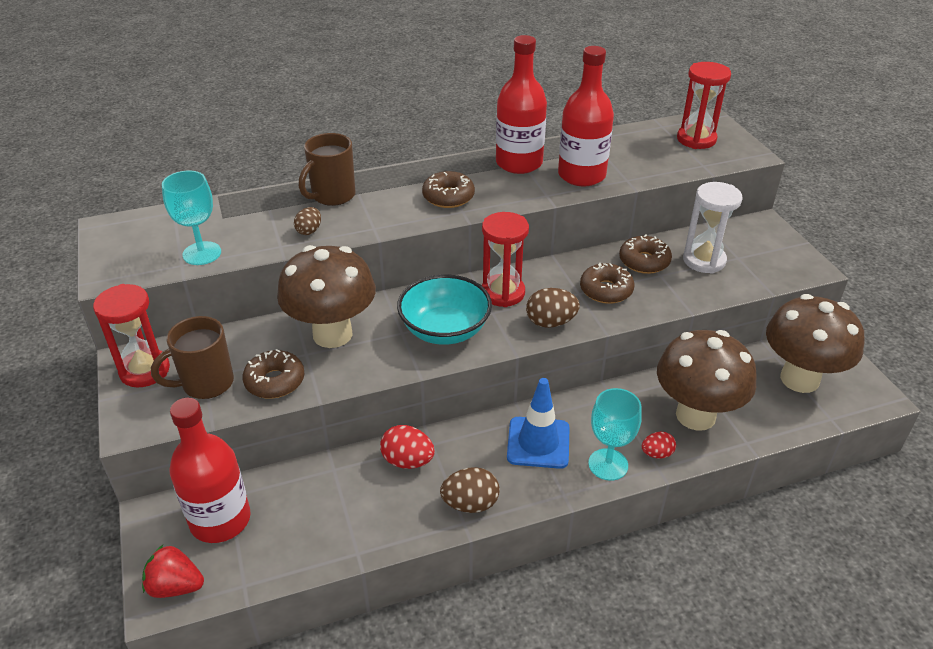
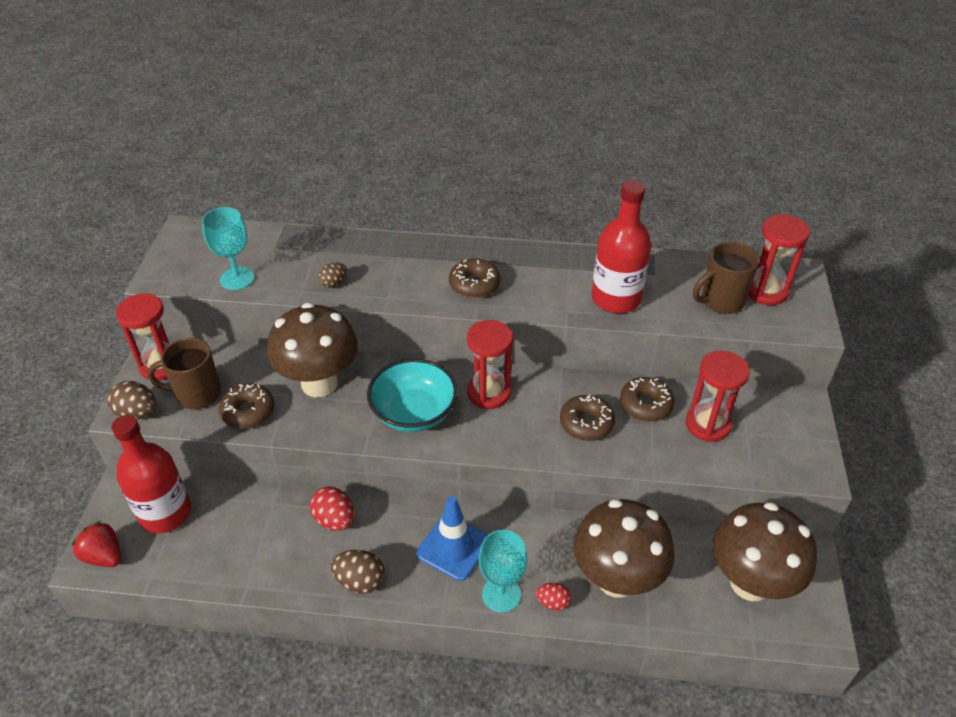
camera: 25 degrees right, 5 degrees up
brown mug [299,133,356,206] -> brown mug moved to [693,242,760,314]
red bottle [496,35,547,174] -> none
brown egg [526,288,580,328] -> brown egg moved to [107,381,157,419]
white hourglass [683,182,743,274] -> red hourglass [686,351,750,442]

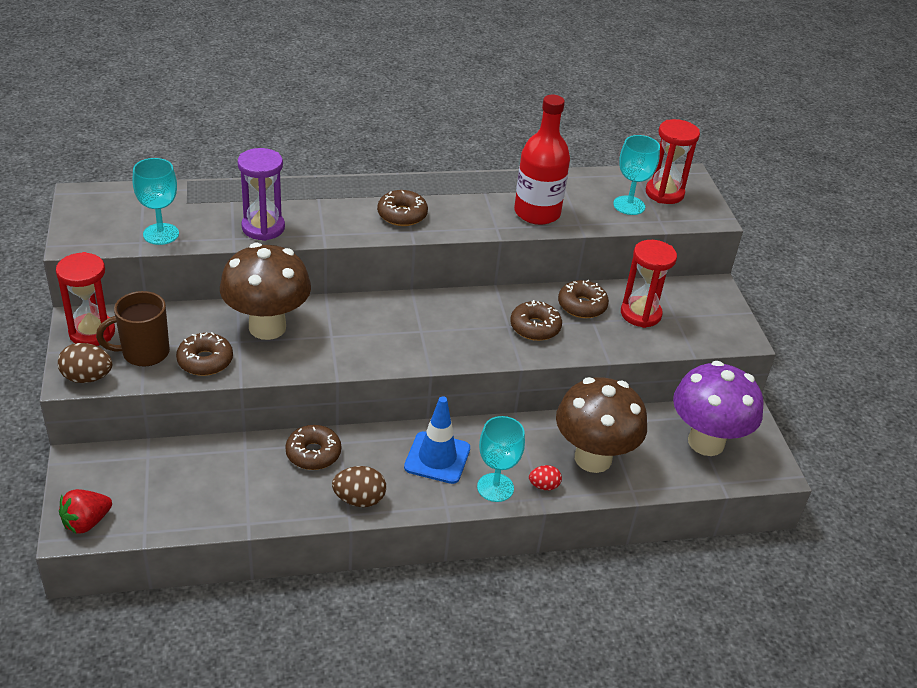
camera: 20 degrees left, 5 degrees down
red strawberry [72,521,121,567] -> red strawberry turned 60 degrees counterclockwise [59,489,112,534]
red bottle [111,415,191,533] -> none
red egg [310,486,354,531] -> brown donut [285,425,341,470]
brown egg [318,262,347,288] -> purple hourglass [238,148,285,241]
turquoise bowl [367,359,458,432] -> none
red hourglass [467,320,513,409] -> none
brown mug [693,242,760,314] -> turquoise goblet [613,135,660,215]
brown mushroom [713,502,817,601] -> purple mushroom [673,361,763,456]

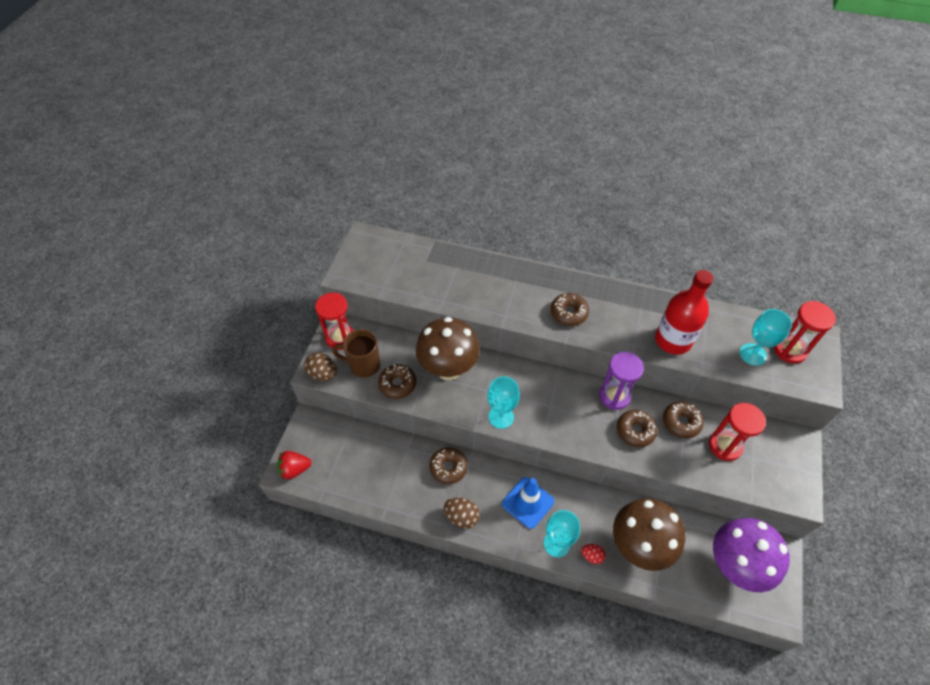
camera: 30 degrees right, 15 degrees up
turquoise goblet [133,158,179,245] -> turquoise goblet moved to [487,376,520,429]
purple hourglass [238,148,285,241] -> purple hourglass moved to [599,352,644,410]

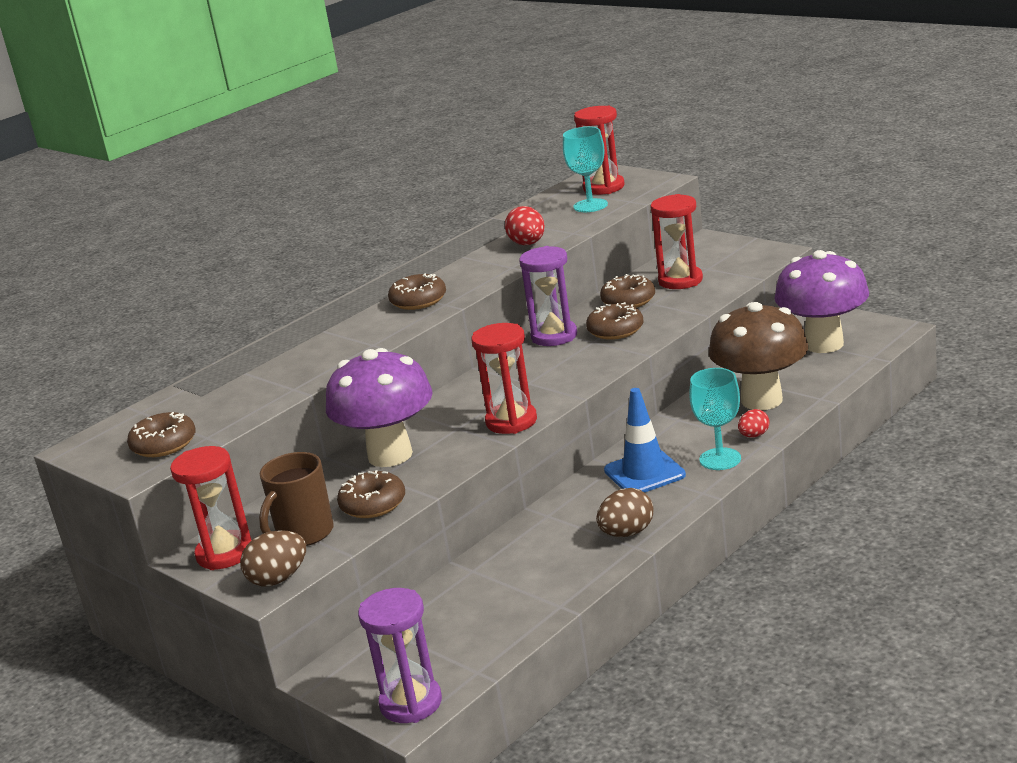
camera: 60 degrees left, 30 degrees down
red strawberry [277,451,312,480] -> purple hourglass [358,588,442,723]
brown mushroom [416,317,480,380] -> purple mushroom [326,348,432,467]
brown donut [429,447,468,484] -> brown donut moved to [127,412,196,457]
turquoise goblet [487,376,520,429] -> red hourglass [471,323,537,434]
red bottle [655,270,713,355] -> red egg [505,206,545,245]

